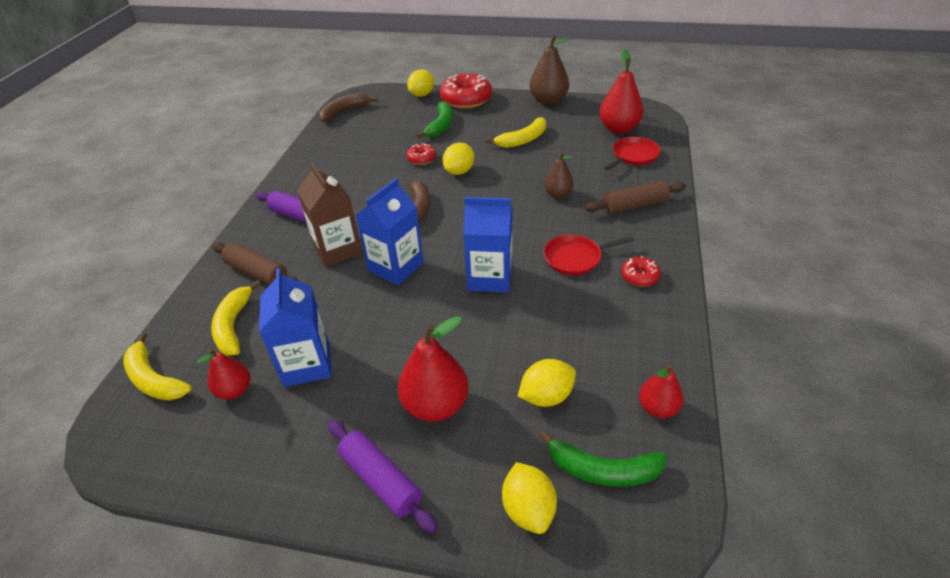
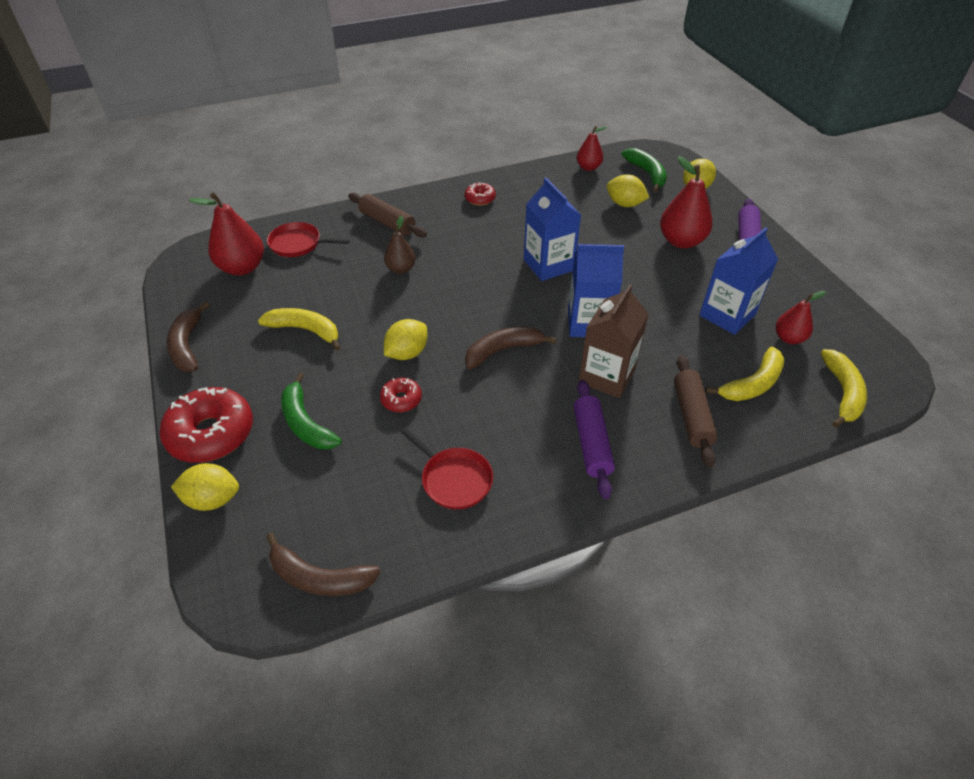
camera: 125 degrees left, 5 degrees up
green banana [416,101,453,138] -> green banana turned 105 degrees counterclockwise [281,373,342,449]
yellow lemon [442,142,474,175] -> yellow lemon turned 45 degrees counterclockwise [384,319,428,360]
brown pear [529,35,570,105] -> brown banana [167,302,210,372]
red pan [544,235,634,275] -> red pan moved to [401,428,493,509]

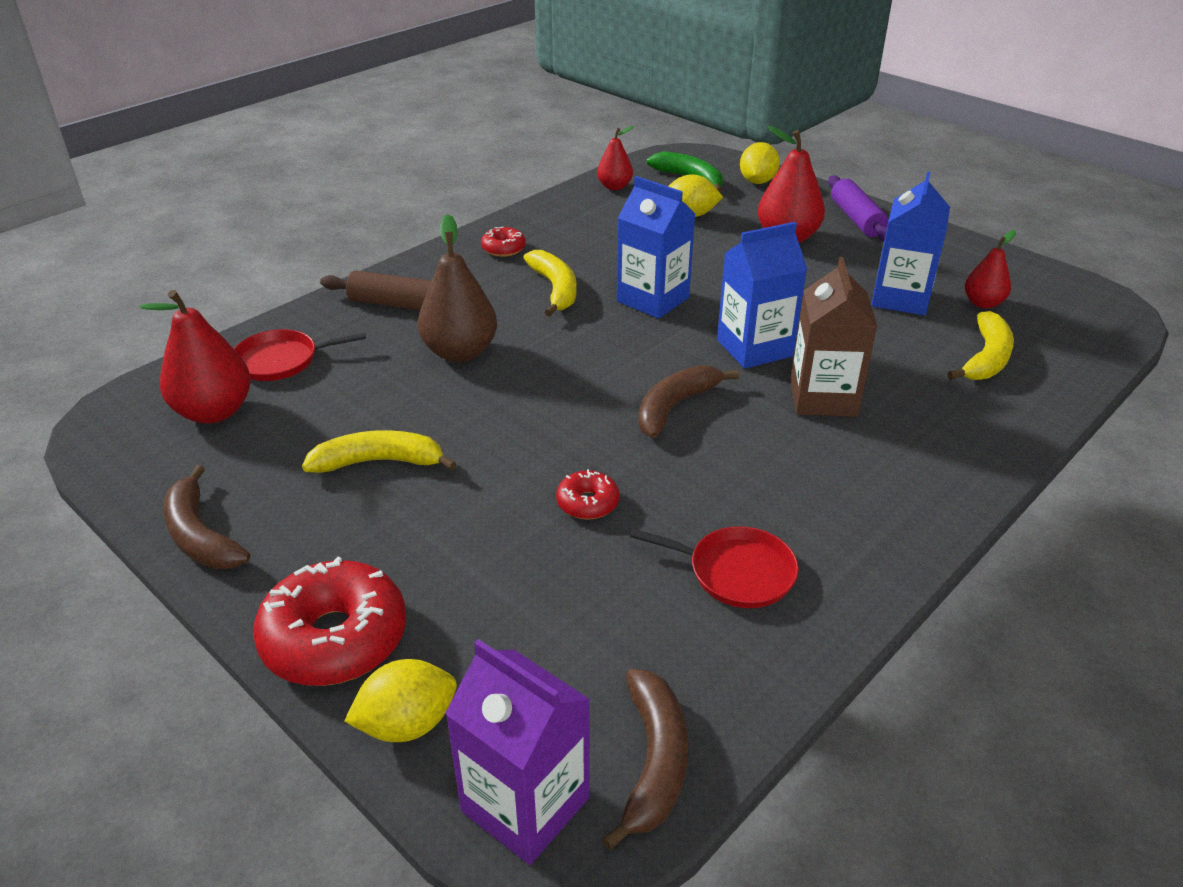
camera: 25 degrees left, 10 degrees down
brown banana [266,533,380,596] -> brown banana turned 75 degrees counterclockwise [602,669,688,850]
green banana [281,373,342,449] -> none
brown pear [384,216,416,274] -> brown pear [418,214,497,362], size x1.67
yellow lemon [384,319,428,360] -> none
purple rolling pin [574,380,615,499] -> none
brown rolling pin [674,355,718,468] -> none
yellow banana [821,349,867,428] -> yellow banana moved to [523,250,577,317]
none -> purple carton [445,639,590,865]

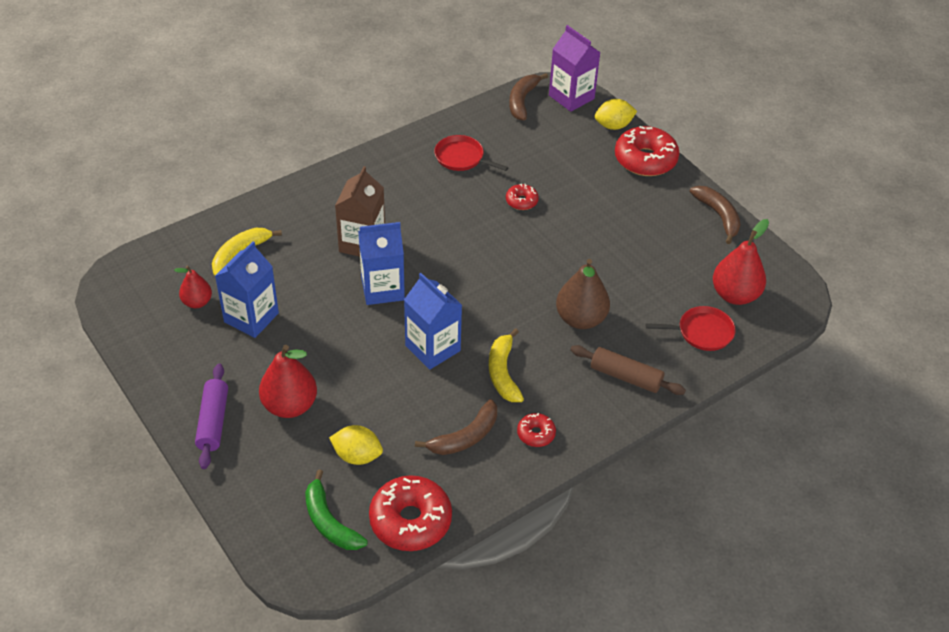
camera: 170 degrees left, 10 degrees up
yellow banana [302,430,457,473] -> none
red pear [597,126,634,190] -> red donut [369,475,452,551]
brown banana [638,365,739,438] -> brown banana moved to [415,399,497,455]
yellow lemon [740,142,780,184] -> none

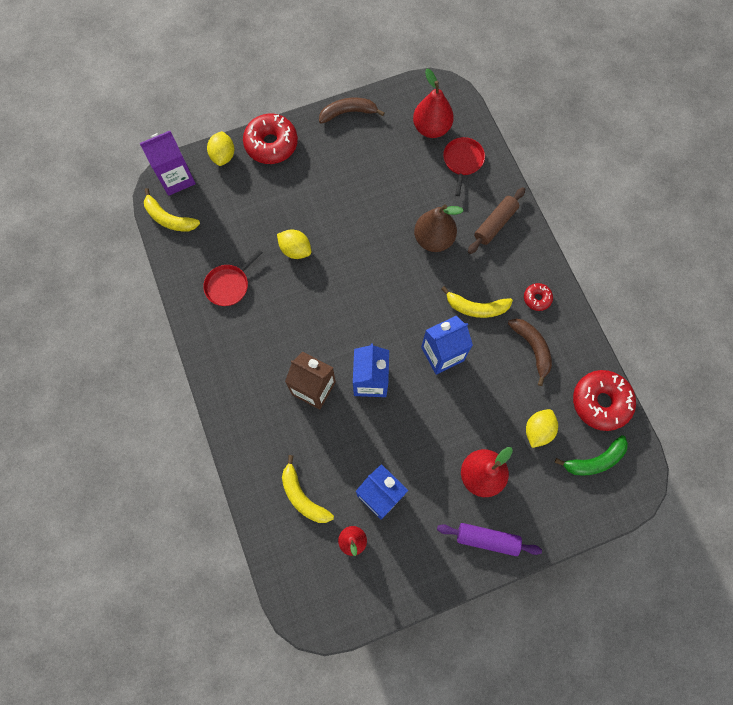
camera: 75 degrees left, 25 degrees up
red donut [506,184,539,210] -> yellow lemon [277,230,311,259]
brown banana [509,73,548,121] -> yellow banana [144,188,200,231]

